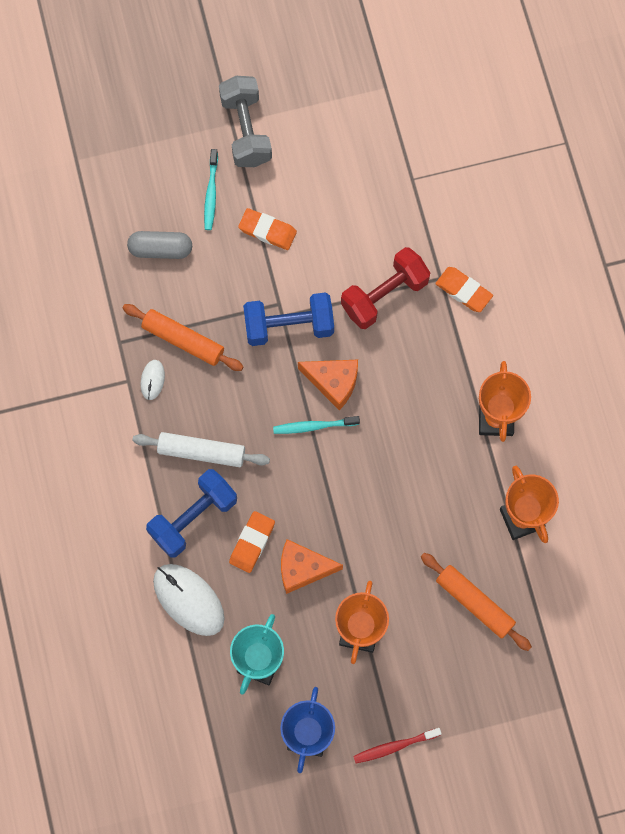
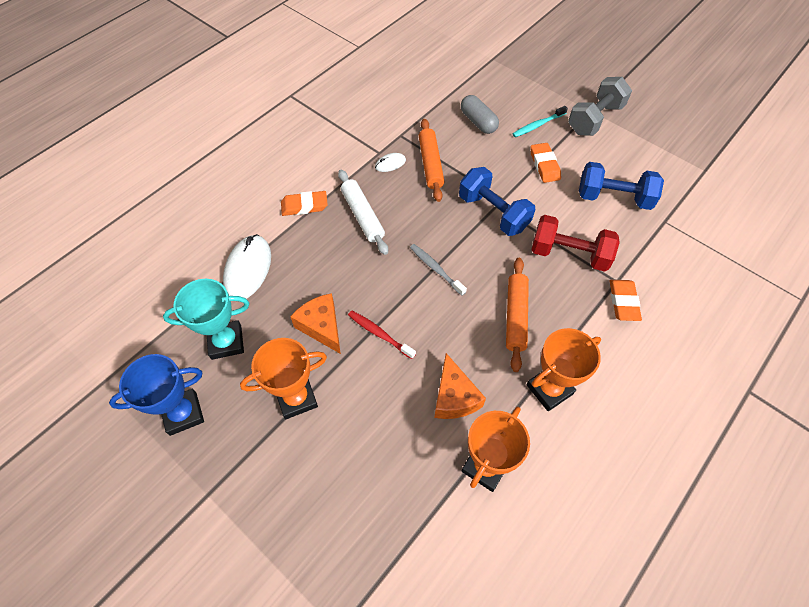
camera: 55 degrees right, 15 degrees down
blue dumbbell [146,469,237,558] -> blue dumbbell moved to [579,162,664,210]
orange eraser [229,511,275,573] -> orange eraser moved to [281,191,328,216]
turquoise toothbrush [273,416,360,434] -> grey toothbrush [410,244,467,296]
orange cheese [298,360,358,410] -> orange cheese moved to [434,353,486,419]
red toothbrush [353,728,442,763] -> red toothbrush moved to [348,310,416,359]
orange rolling pin [421,553,532,651] -> orange rolling pin moved to [506,258,529,372]

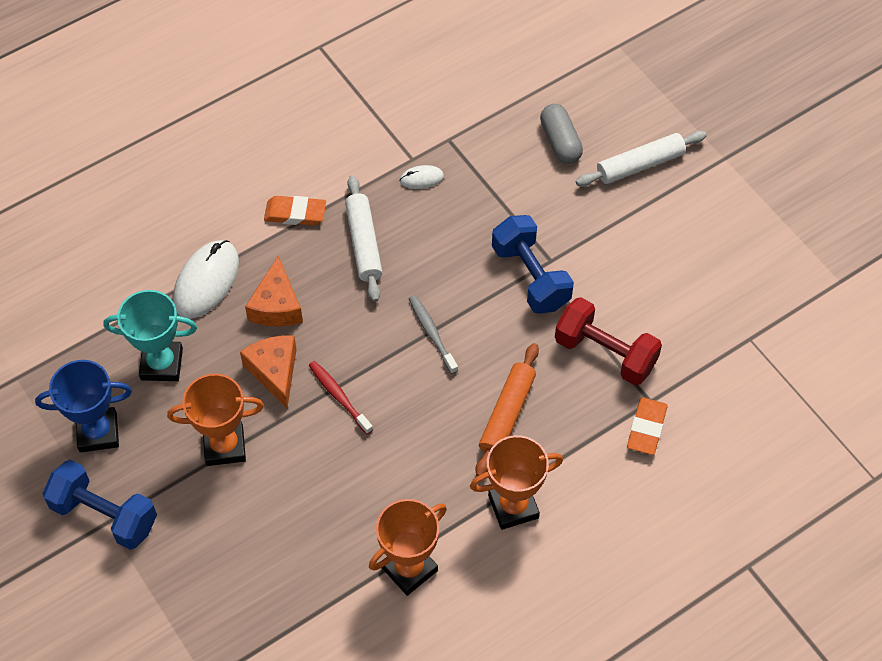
camera: 15 degrees right, 0 degrees up
orange rolling pin [419,119,444,202] -> none
orange cheese [434,353,486,419] -> orange cheese moved to [245,256,303,327]
turquoise toothbrush [513,106,568,137] -> white rolling pin [576,131,707,186]
orange eraser [530,143,561,183] -> none
grey dumbbell [568,77,632,136] -> none
blue dumbbell [579,162,664,210] -> blue dumbbell moved to [43,460,157,550]

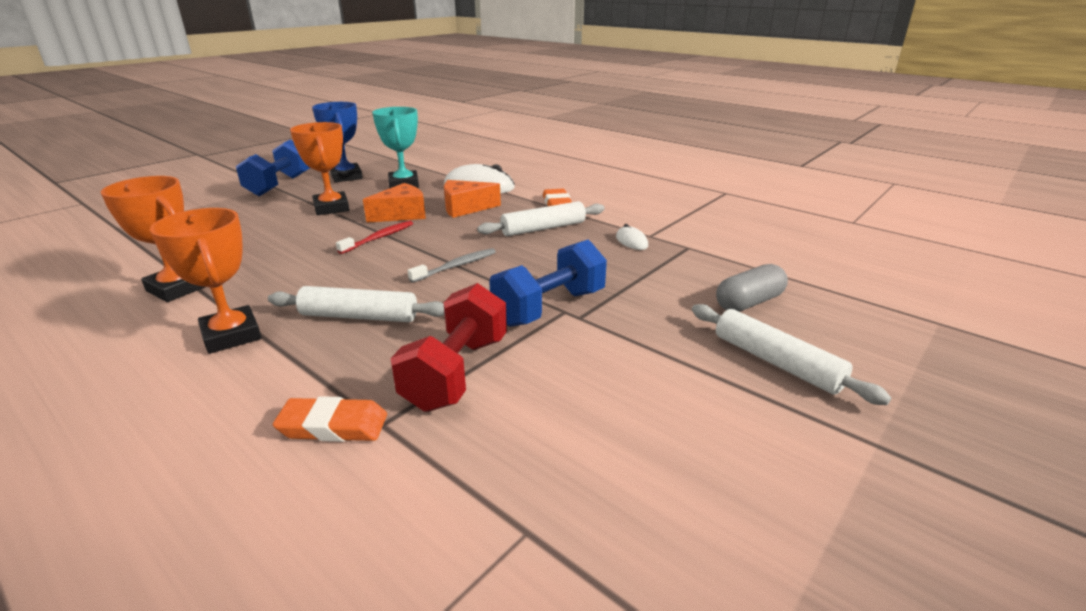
camera: 75 degrees right, 30 degrees down
orange rolling pin [476,343,539,476] -> white rolling pin [268,286,445,322]

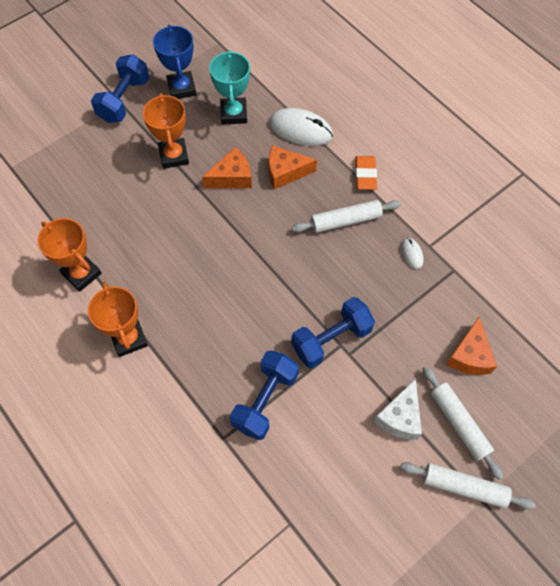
camera: 10 degrees right, 35 degrees up
white rolling pin [268,286,445,322] -> white rolling pin moved to [400,462,535,510]
orange eraser [273,396,387,442] -> none
red toothbrush [336,221,413,254] -> none
red dumbbell [390,283,507,412] -> blue dumbbell [230,350,299,440]
grey toothbrush [407,248,496,283] -> none
grey capsule [716,264,788,312] -> orange cheese [446,317,497,375]
none -> white cheese [374,379,422,440]

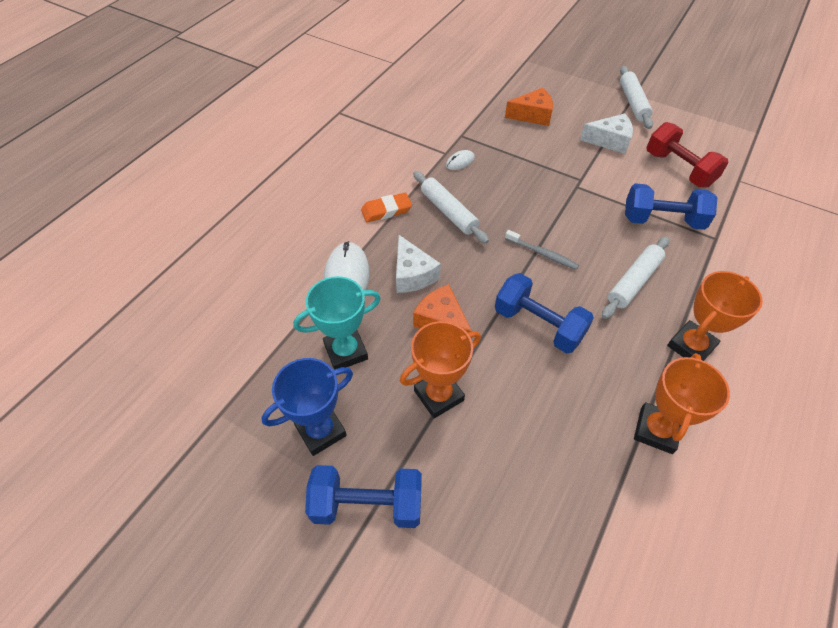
camera: 110 degrees left, 10 degrees down
orange cheese [269,145,317,190] -> white cheese [396,235,441,293]
blue dumbbell [291,297,375,368] -> blue dumbbell moved to [495,273,594,353]
white rolling pin [423,366,503,480] -> white rolling pin moved to [602,237,669,319]
none -> grey toothbrush [505,230,579,270]
none -> red dumbbell [647,122,728,188]

